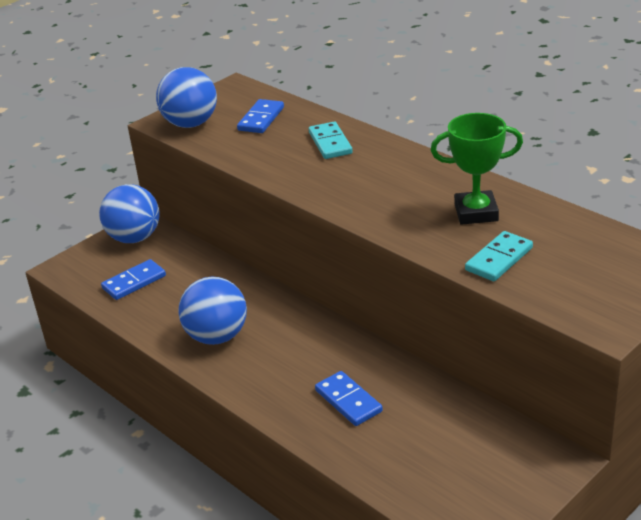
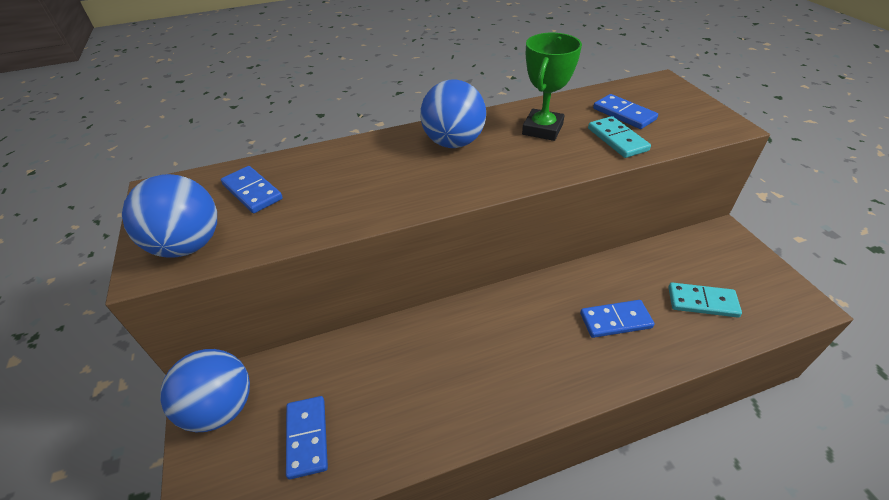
camera: 65 degrees left, 10 degrees up
blue ball [178,277,247,345] -> blue ball moved to [420,79,486,148]
turquoise domino [309,122,353,159] -> turquoise domino moved to [668,283,742,318]
none -> blue domino [593,94,658,129]

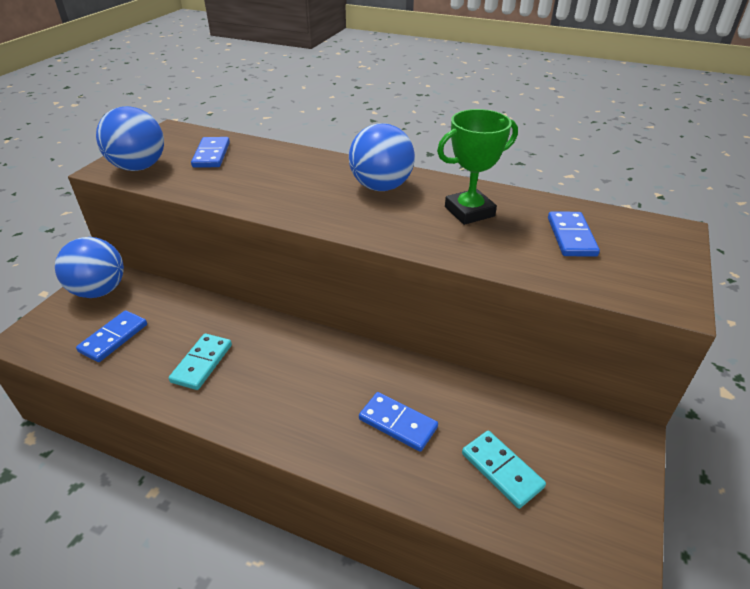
camera: 40 degrees right, 5 degrees down
turquoise domino [588,116,651,158] -> turquoise domino moved to [169,333,232,390]

